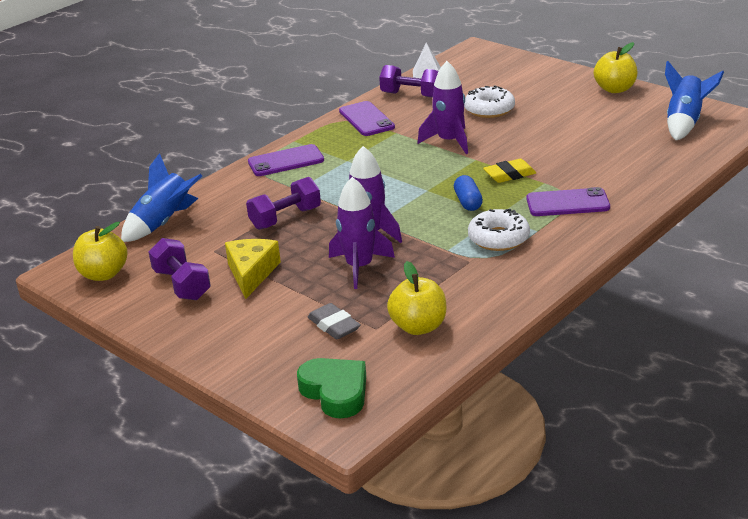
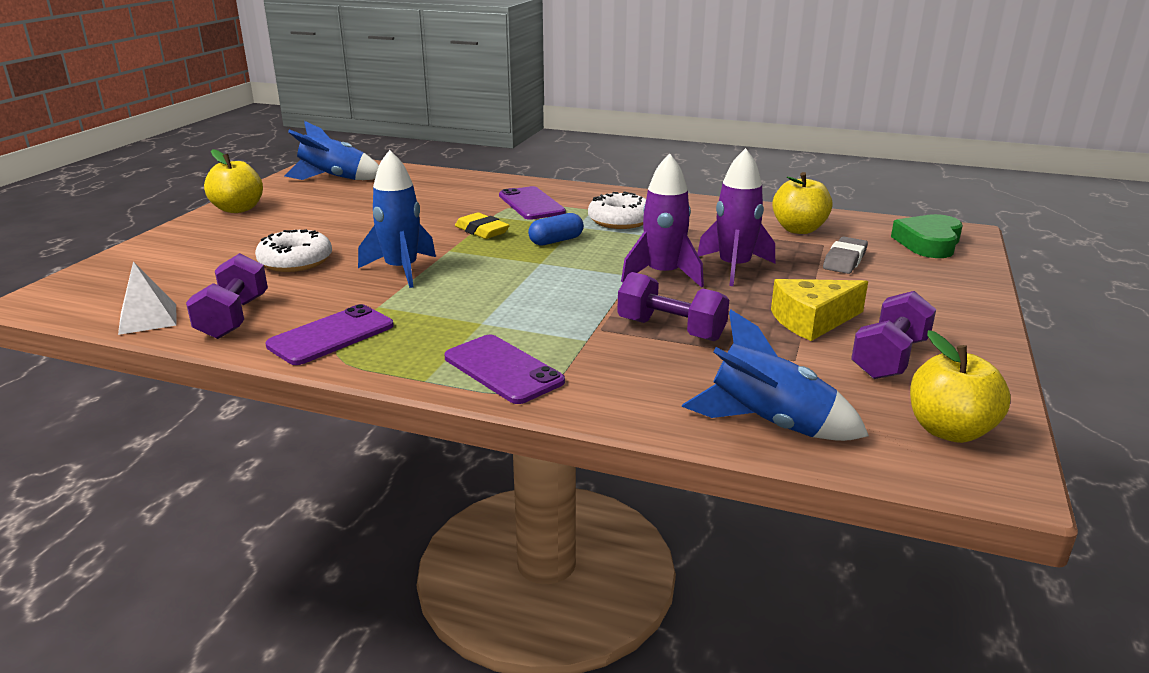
camera: 115 degrees left, 5 degrees down
purple rocket [418,61,468,154] -> blue rocket [358,150,436,288]

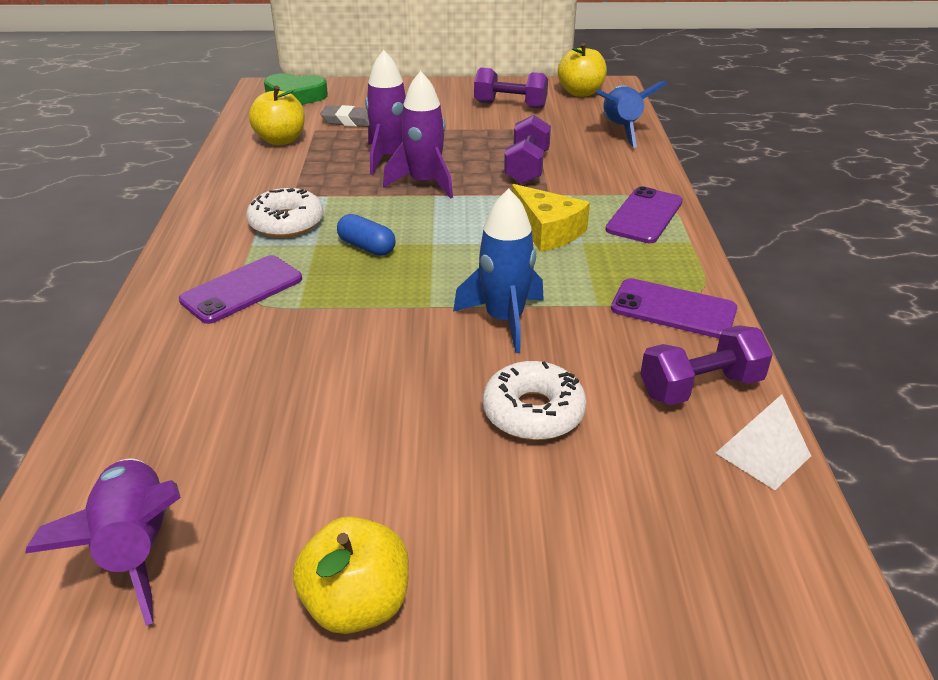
camera: 110 degrees left, 10 degrees up
blue rocket [285,121,379,180] -> purple rocket [25,458,181,626]
yellow eraser [455,213,510,239] -> none
yellow cheese [771,279,868,341] -> yellow cheese moved to [512,184,590,252]

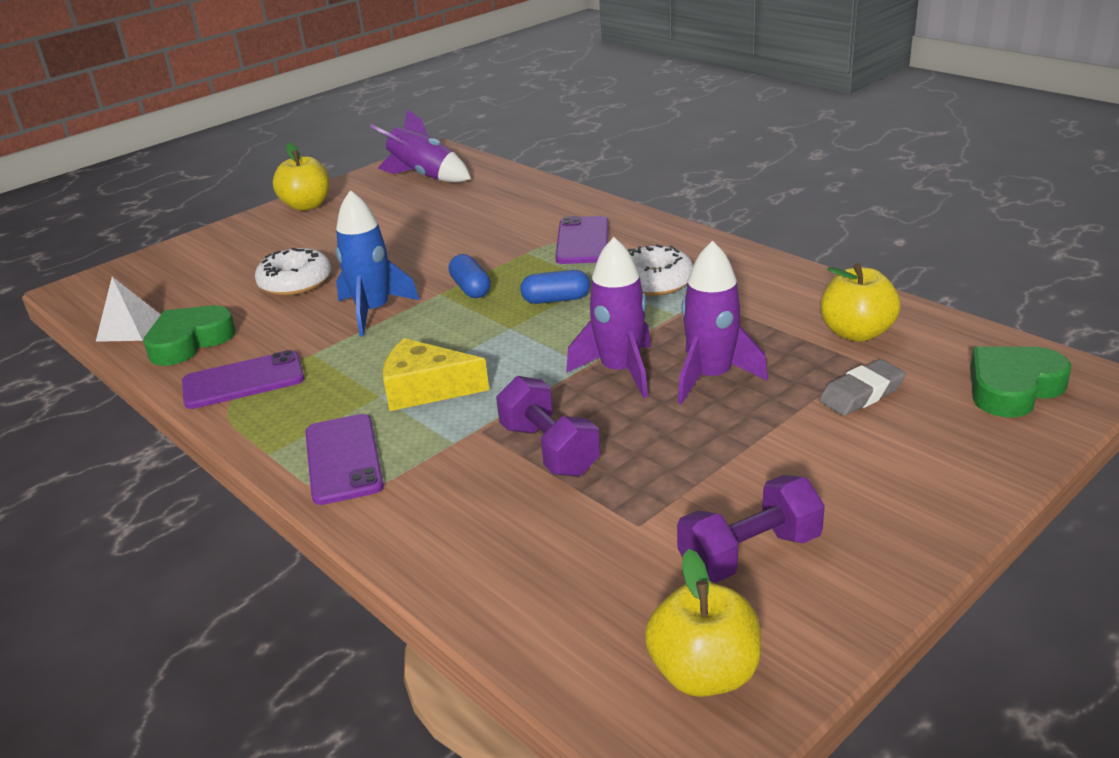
camera: 140 degrees right, 5 degrees down
blue rocket [596,81,667,148] -> none
purple dumbbell [640,325,773,405] -> green heart [143,305,236,366]
none -> blue capsule [448,254,491,298]

